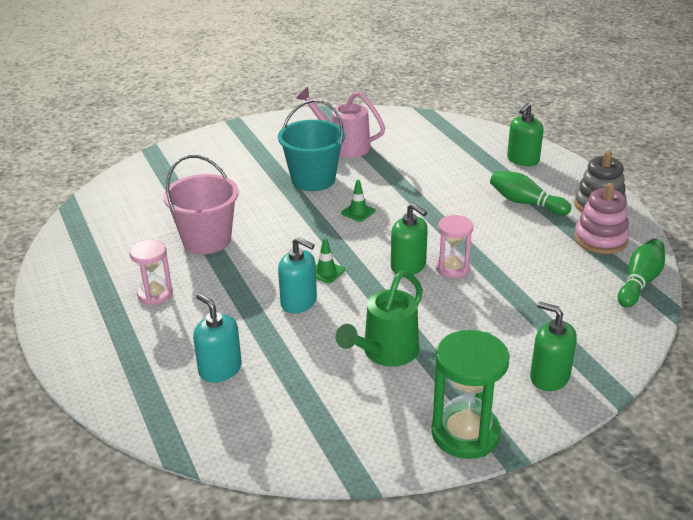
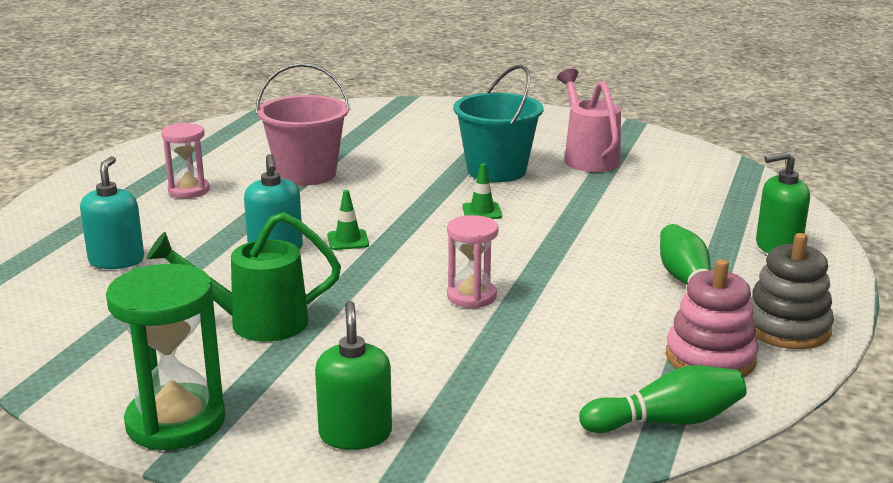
camera: 45 degrees right, 10 degrees down
green soap dispenser [391,203,428,275] -> none

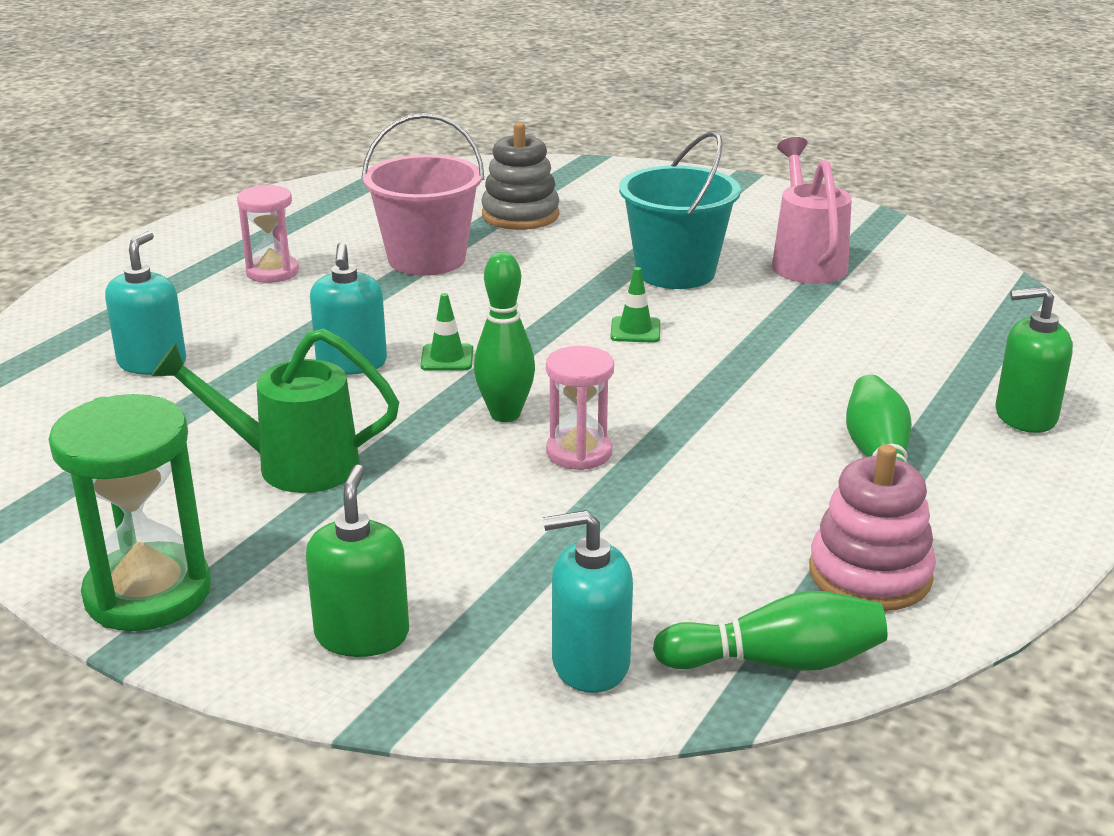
camera: 10 degrees right, 5 degrees up
grey stacking toy [749,233,834,349] -> grey stacking toy moved to [482,122,559,230]
none -> green bowling pin [474,252,535,422]
none -> turquoise soap dispenser [543,510,633,693]

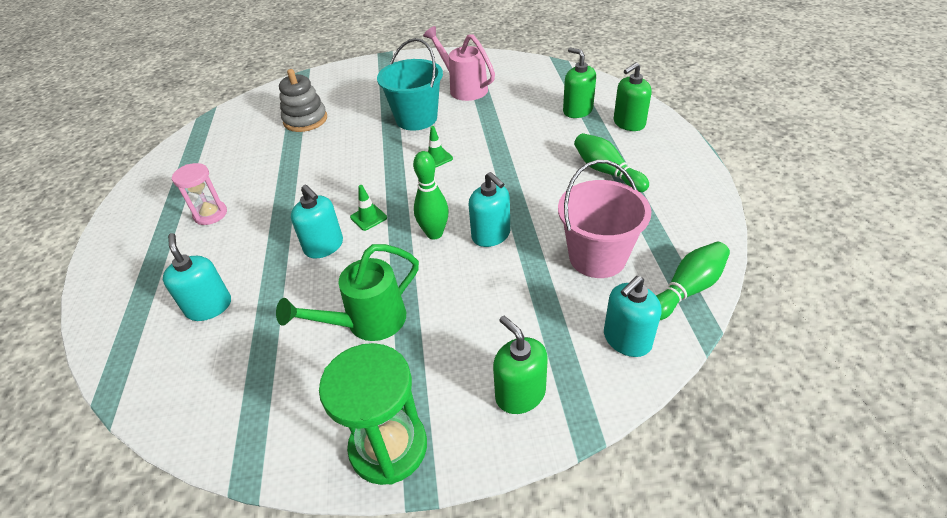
camera: 35 degrees left, 15 degrees up
pink bucket [362,113,484,276] -> pink bucket moved to [558,160,651,278]
pink hourglass [546,346,614,470] -> turquoise soap dispenser [469,172,510,247]
pink stacking toy [809,444,936,611] -> none
none -> green soap dispenser [563,48,596,118]

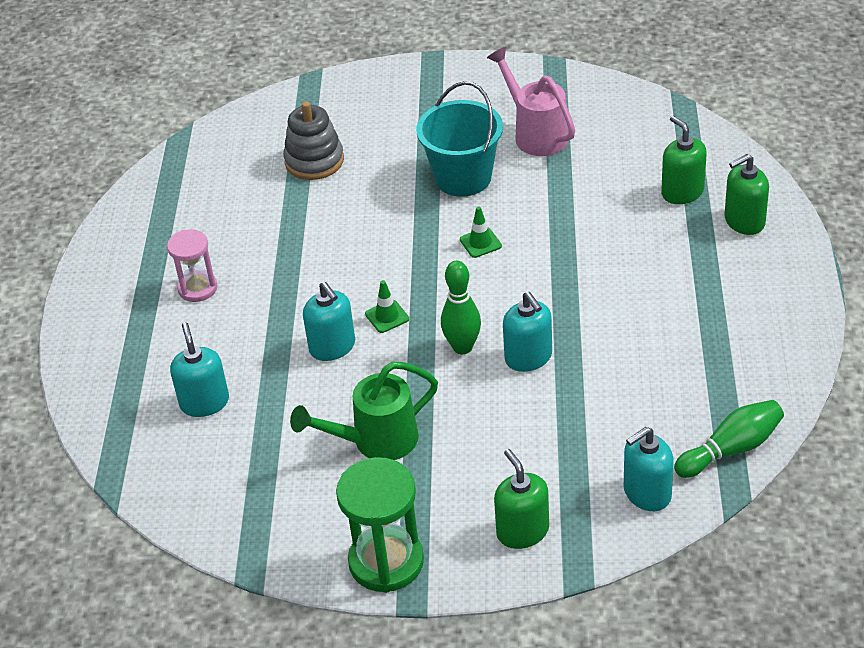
camera: 10 degrees right, 0 degrees up
pink bucket [558,160,651,278] -> none
green bowling pin [574,133,649,192] -> none

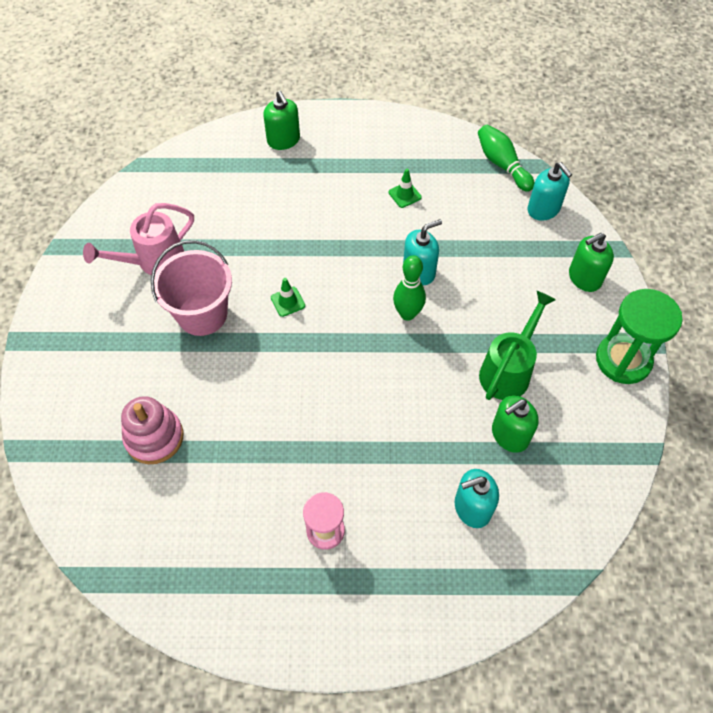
camera: 95 degrees left, 15 degrees up
grey stacking toy [283,101,344,180] -> pink stacking toy [121,396,184,464]
green watering can [290,362,438,460] -> green watering can turned 120 degrees counterclockwise [479,291,556,400]
turquoise soap dispenser [303,282,355,361] -> none
green traffic cone [365,280,409,333] -> green traffic cone moved to [389,169,422,208]
turquoise bucket [416,81,503,197] -> pink bucket [151,240,232,336]
green soap dispenser [661,115,707,204] -> green soap dispenser moved to [492,395,539,453]

